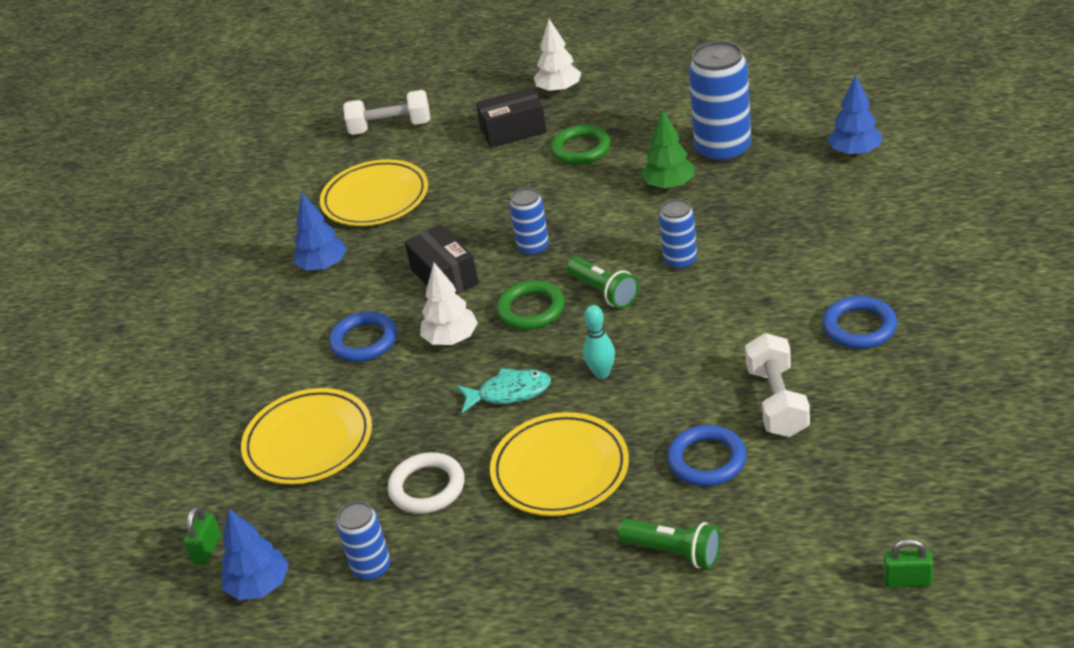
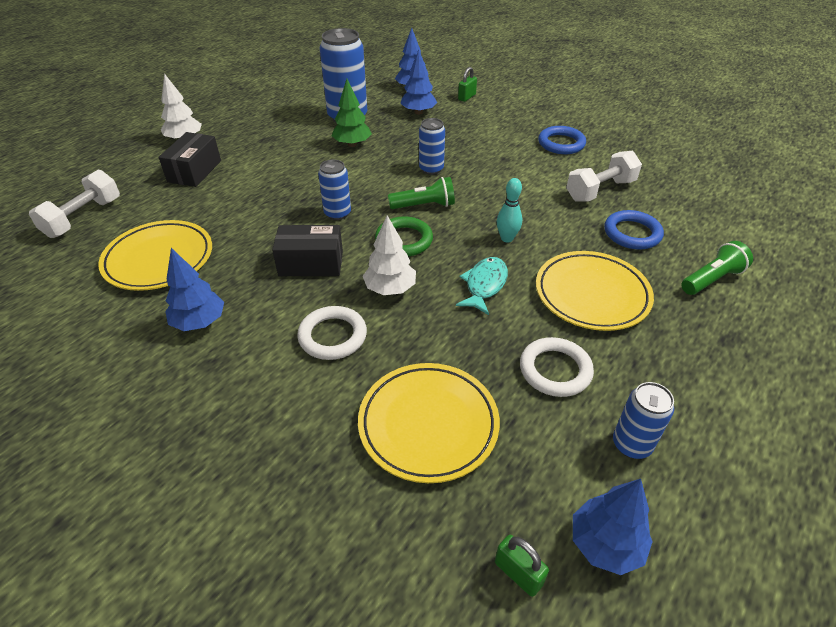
camera: 65 degrees left, 5 degrees up
blue ring [329,311,397,362] -> white ring [297,306,367,360]
green ring [551,125,611,165] -> none
white dumbbell [745,333,810,437] -> white dumbbell turned 60 degrees counterclockwise [566,151,642,202]
green padlock [883,539,933,588] -> green padlock moved to [458,67,477,102]
none -> blue tree [400,49,437,115]

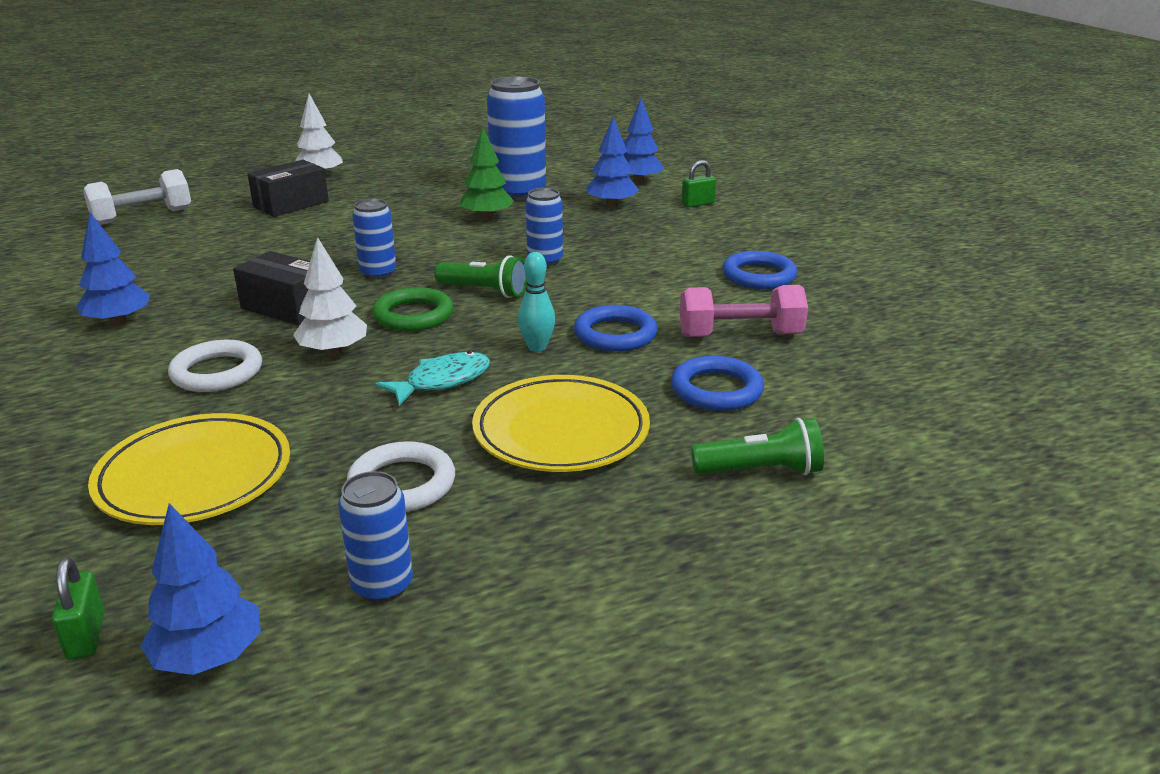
camera: 30 degrees right, 15 degrees down
yellow plate [98,220,212,291] -> none
white dumbbell [566,151,642,202] -> pink dumbbell [680,285,808,337]
none -> blue ring [574,305,658,352]

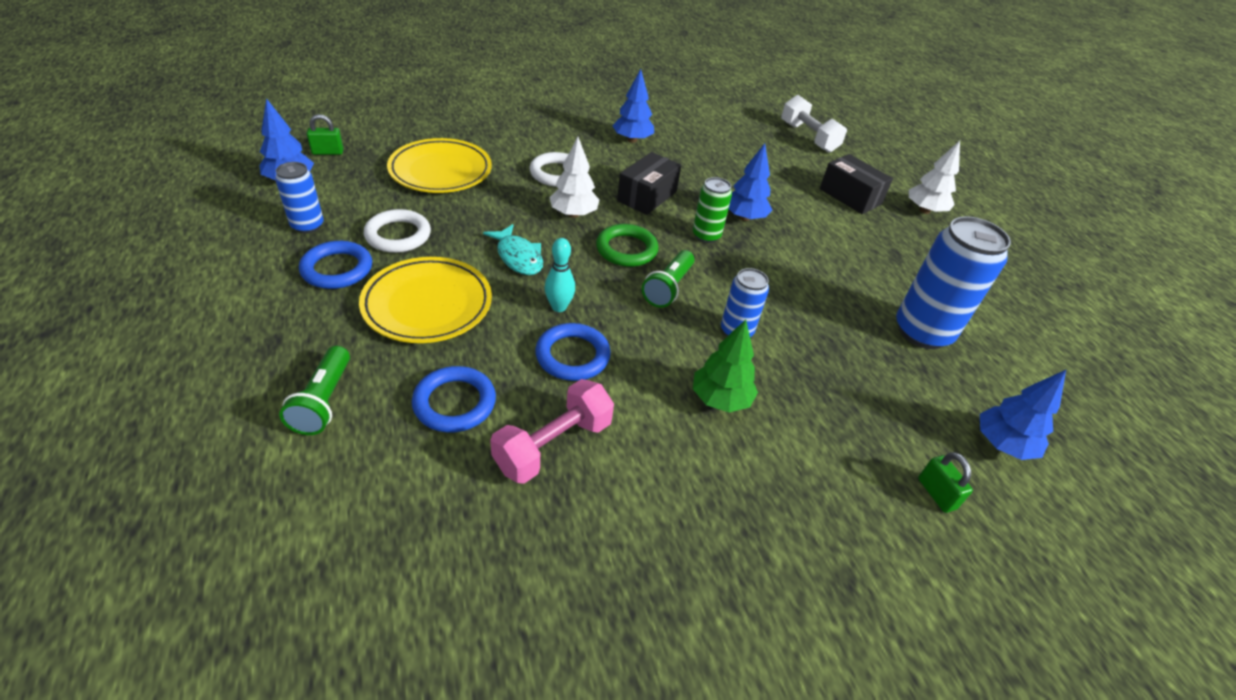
camera: 90 degrees right, 15 degrees up
blue can [352,199,396,280] -> green can [693,177,732,243]
green tree [460,126,514,221] -> green tree moved to [693,319,758,413]
blue tree [586,116,639,208] -> blue tree moved to [729,143,772,221]
pink dumbbell [680,285,808,337] -> pink dumbbell turned 45 degrees clockwise [490,379,614,484]
blue ring [722,251,797,289] -> blue ring moved to [299,241,372,289]

